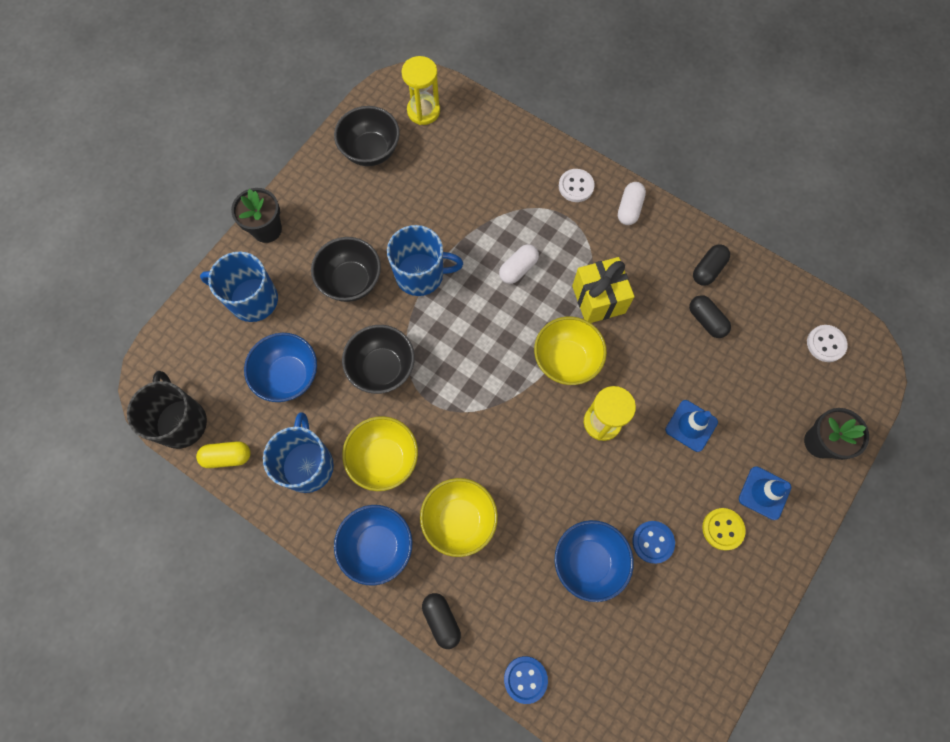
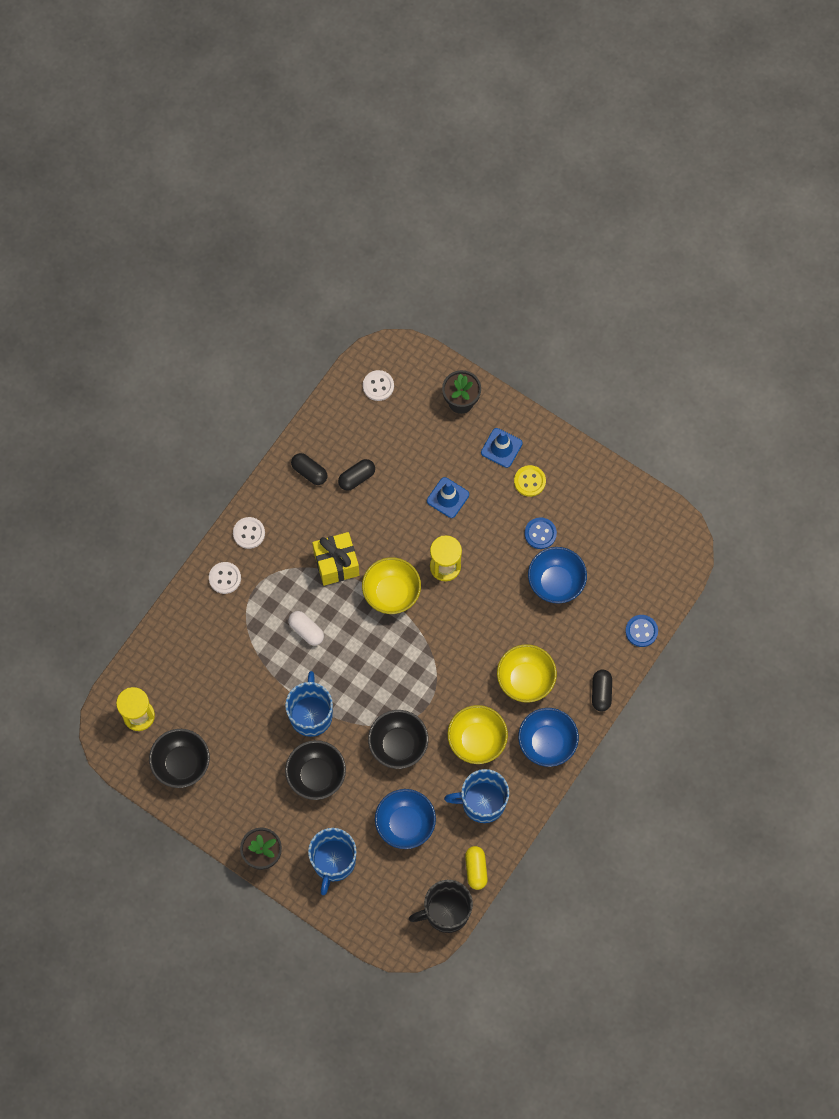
camera: 90 degrees left, 0 degrees up
black capsule [422,593,461,649] -> black capsule turned 60 degrees counterclockwise [592,670,612,712]
white capsule [618,182,646,225] -> white button [233,517,265,549]

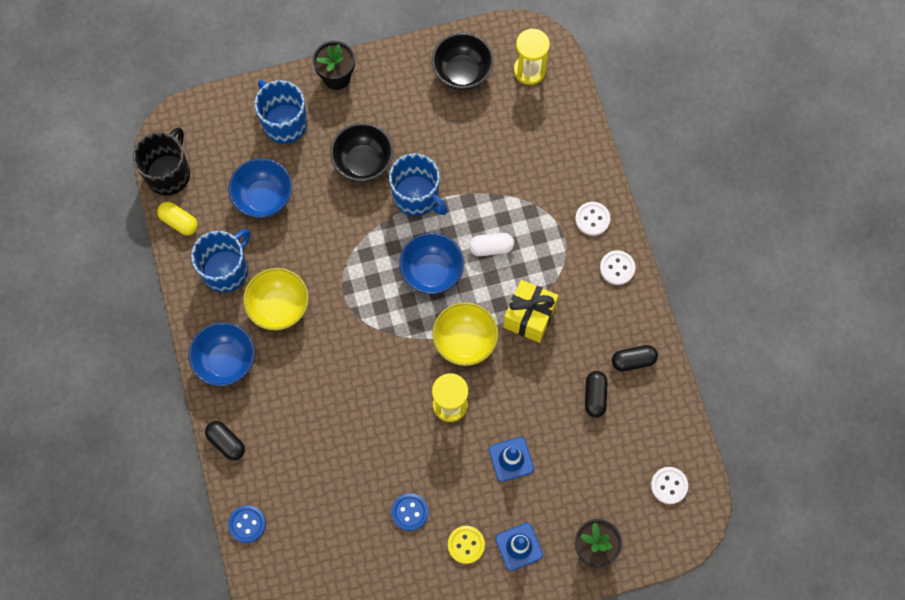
camera: 130 degrees right, 0 degrees up
black bowl [368,710,428,769] -> none
yellow bowl [497,644,557,703] -> none
blue bowl [528,547,587,604] -> blue bowl moved to [399,233,464,294]

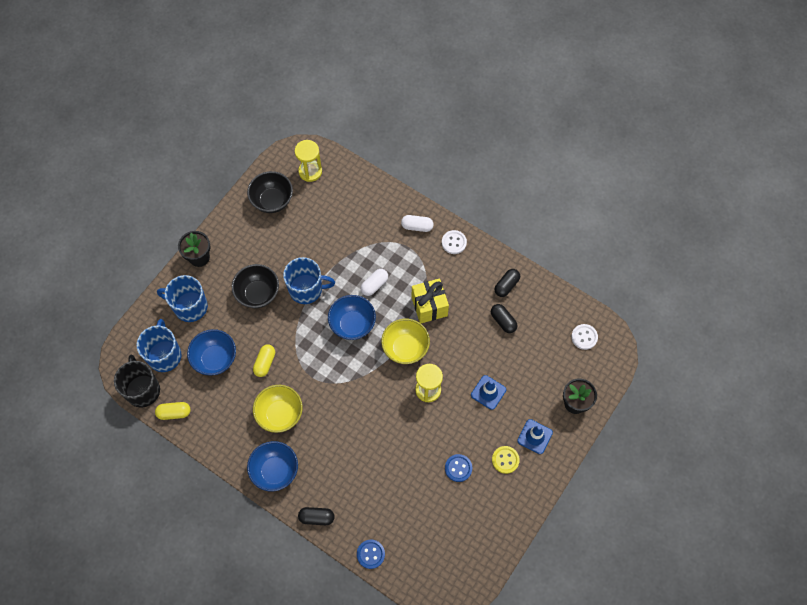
camera: 40 degrees left, 5 degrees down
blue mug [191,229,250,293] -> blue mug moved to [137,319,182,372]
white button [575,202,610,236] -> white capsule [401,215,434,232]
none -> yellow capsule [253,345,275,377]

